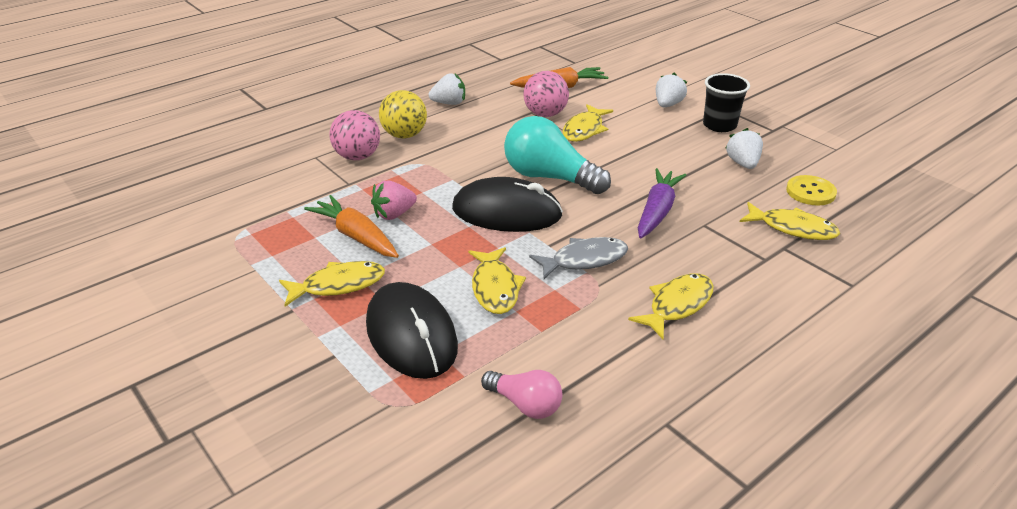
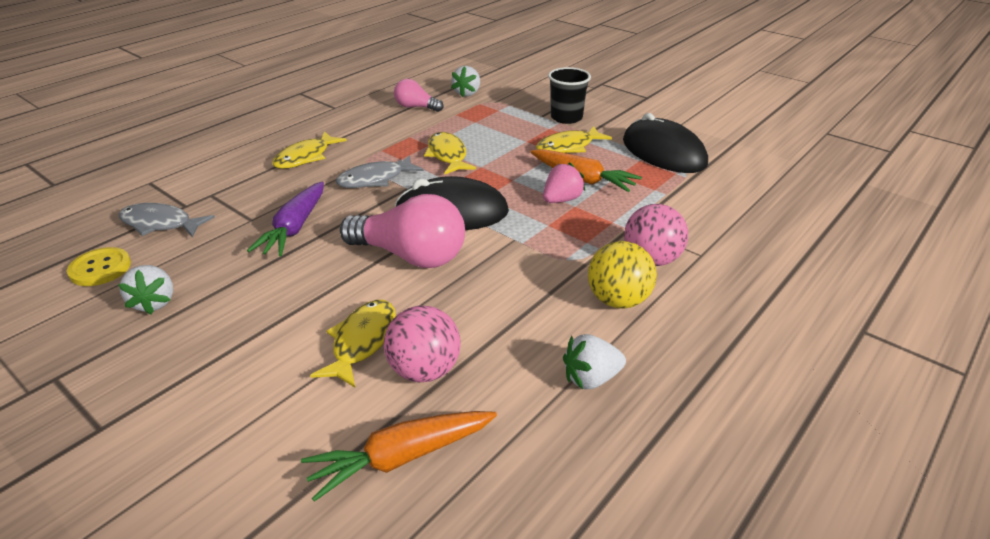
camera: 170 degrees right, 0 degrees up
black mouse [366,282,458,379] -> black mouse moved to [623,113,708,173]
turquoise light bulb [504,116,611,194] -> pink light bulb [340,194,465,268]
white strawberry [656,73,687,107] -> white strawberry moved to [451,66,480,97]
black cup [703,73,750,132] -> black cup moved to [548,67,591,124]
yellow fish [740,202,840,240] -> grey fish [118,203,215,238]

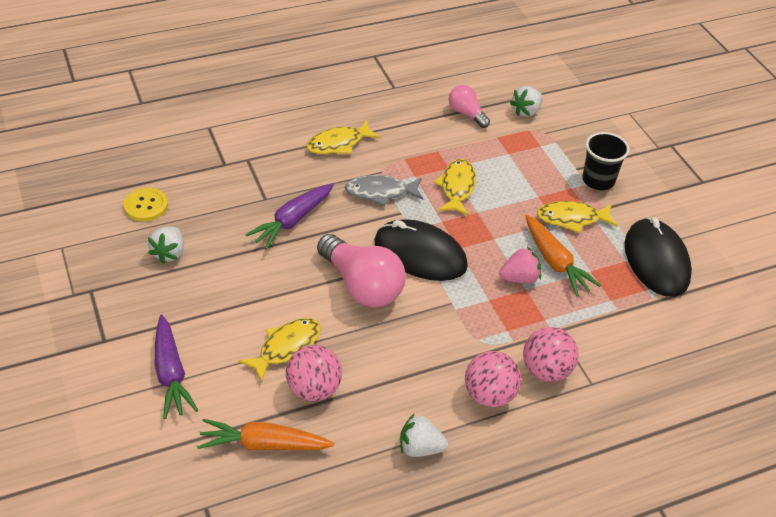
camera: 25 degrees right, 10 degrees up
grey fish [118,203,215,238] -> none
yellow ball [588,241,657,309] -> pink ball [465,351,521,407]
none -> purple carrot [155,314,198,419]

